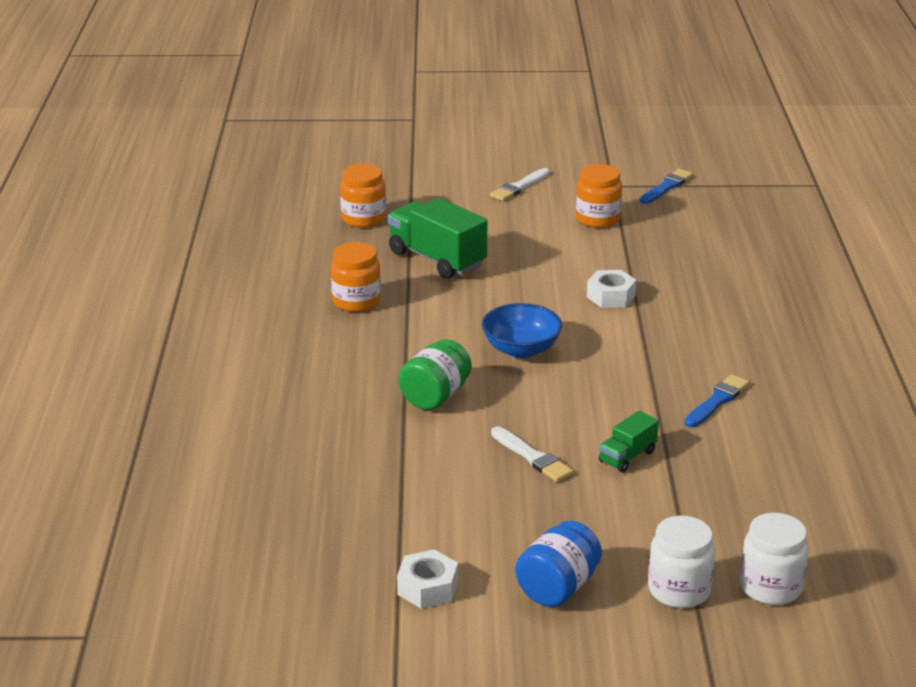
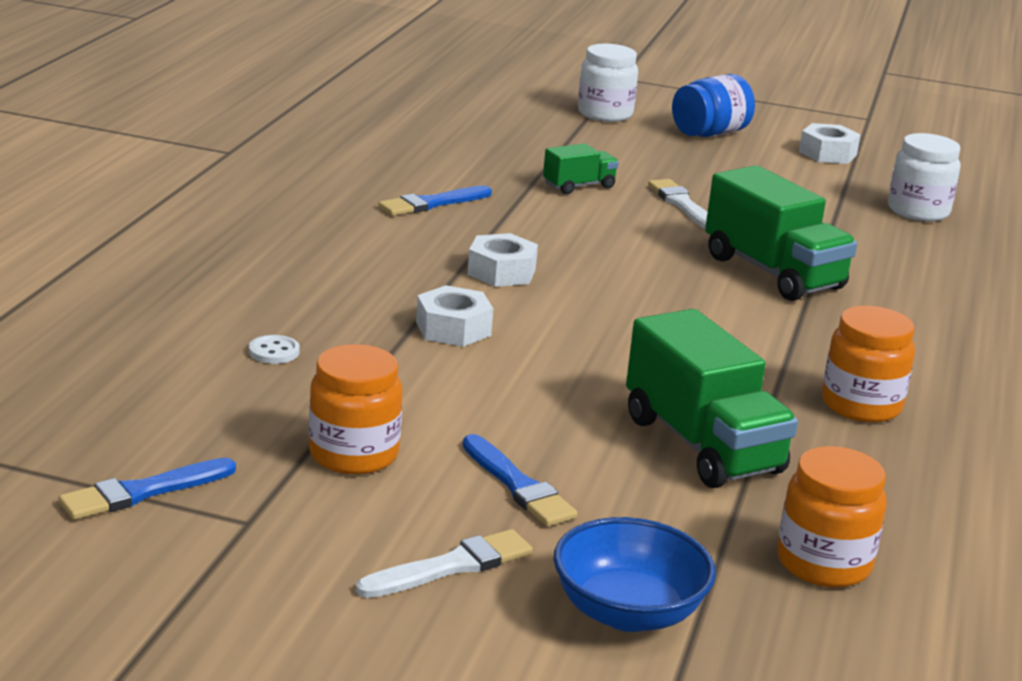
camera: 165 degrees left, 5 degrees down
green jar [398,339,472,410] -> green truck [705,165,857,301]
blue bowl [482,303,562,358] -> blue bowl moved to [554,517,716,632]
white jar [740,513,809,605] -> white jar moved to [888,133,961,221]
none -> white button [249,335,300,364]
none -> blue brush [463,434,578,526]
none -> white nut [467,233,538,287]

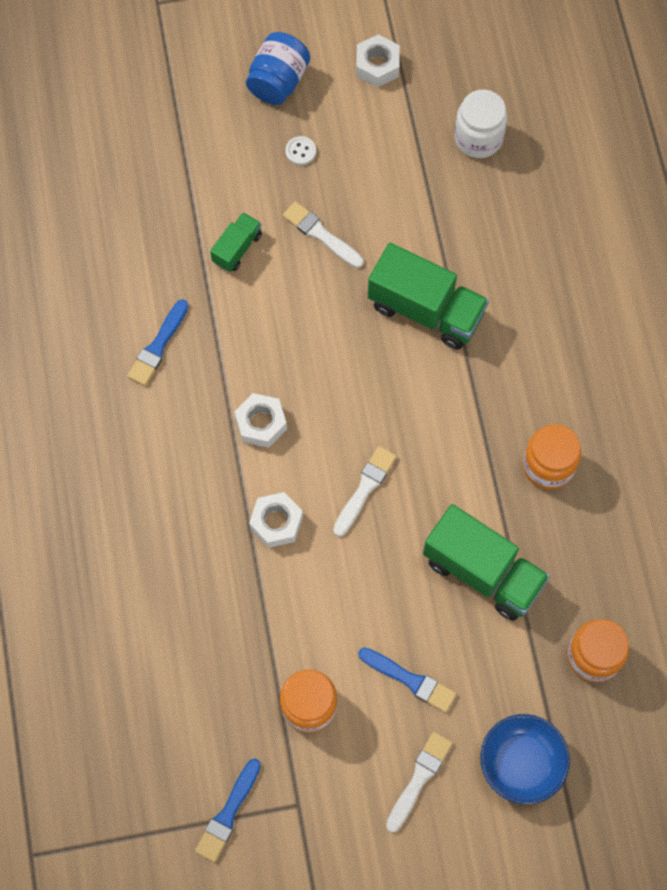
camera: 25 degrees left, 45 degrees up
white button [249,335,300,364] -> white button moved to [286,136,316,165]
white jar [578,44,638,122] -> none
none -> white brush [333,446,397,537]

